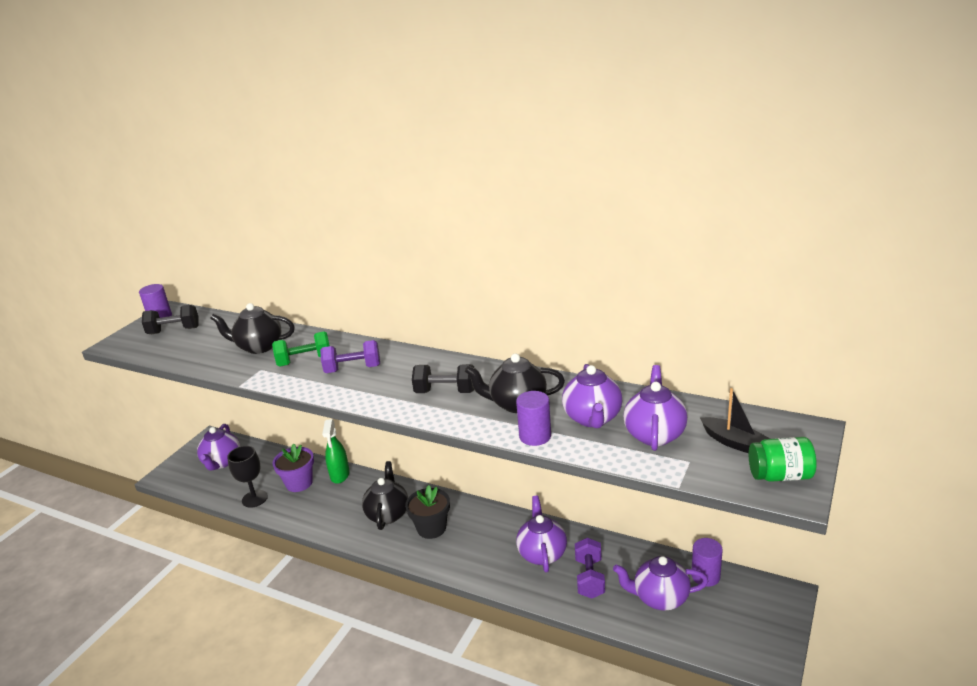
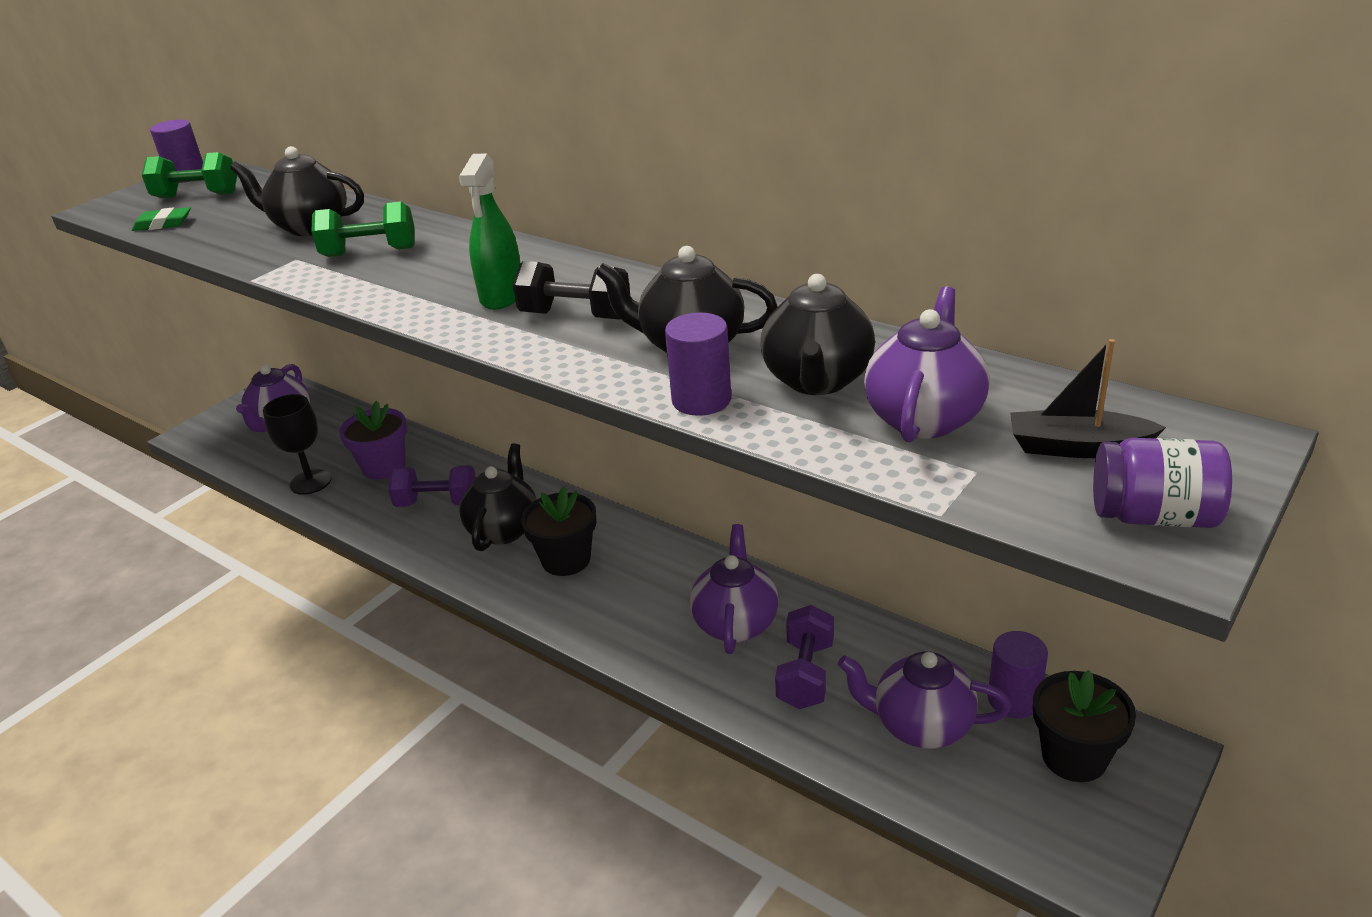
camera: 10 degrees right, 5 degrees up
black dumbbell [142,305,198,334] -> green dumbbell [142,152,237,198]
purple dumbbell [320,340,380,373] -> purple dumbbell moved to [388,465,476,507]
green spray bottle [322,419,349,484] -> green spray bottle moved to [459,153,521,310]
purple teapot [562,364,622,428] -> black teapot [761,274,875,395]
black boat [700,388,771,453] -> black boat turned 135 degrees clockwise [1010,339,1166,458]
green jar [749,437,817,482] -> purple jar [1093,438,1232,528]
none -> green eraser [132,207,191,231]
none -> black flower pot [1033,670,1136,782]

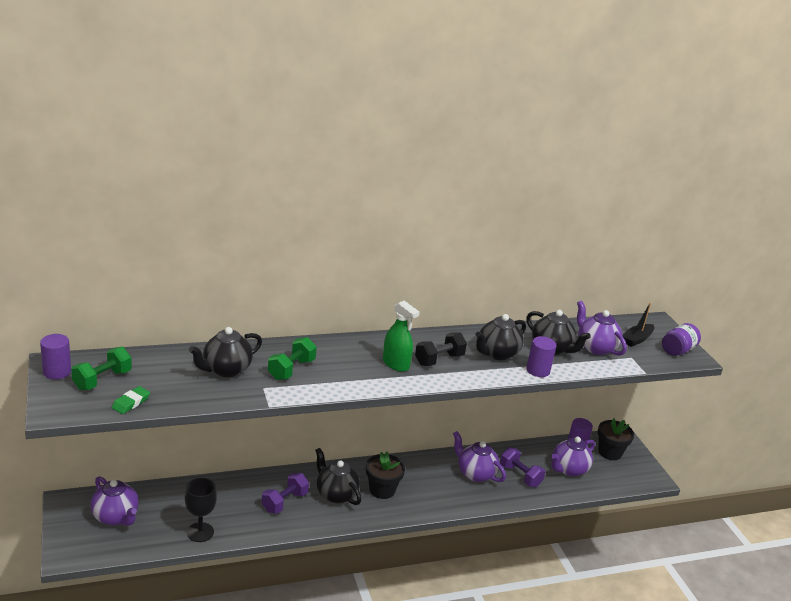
camera: 60 degrees left, 5 degrees down
purple flower pot [339,401,407,479] -> none

